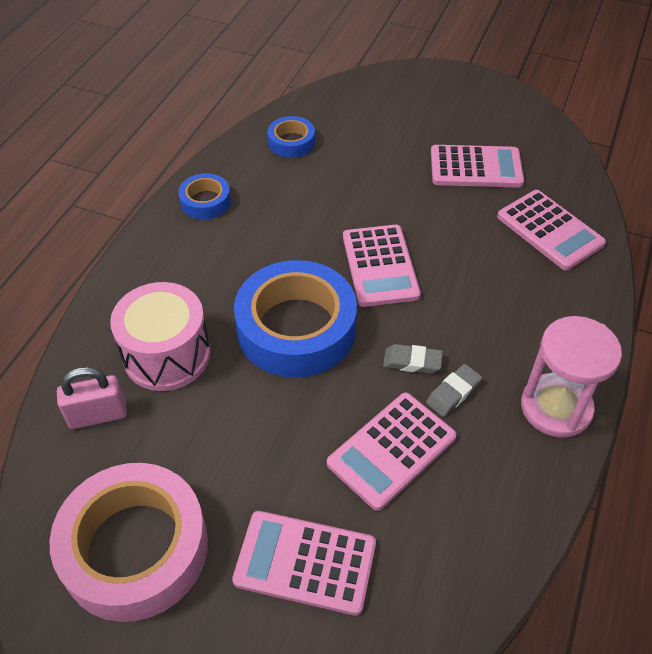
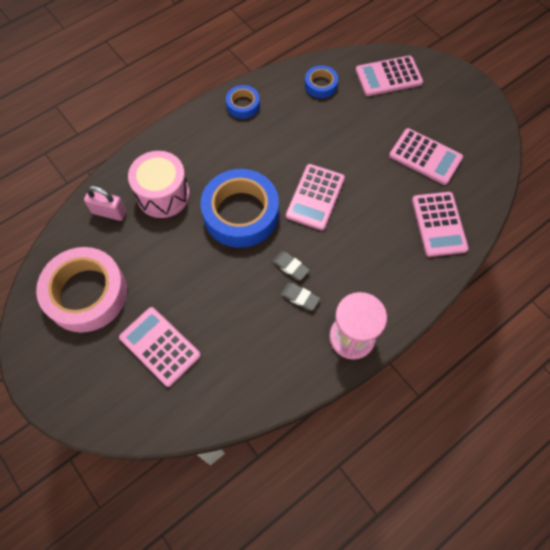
camera: 30 degrees right, 15 degrees up
pink calculator [327,393,457,511] -> pink calculator moved to [356,56,423,96]
grey eraser [426,364,482,417] -> grey eraser turned 45 degrees clockwise [281,283,320,310]

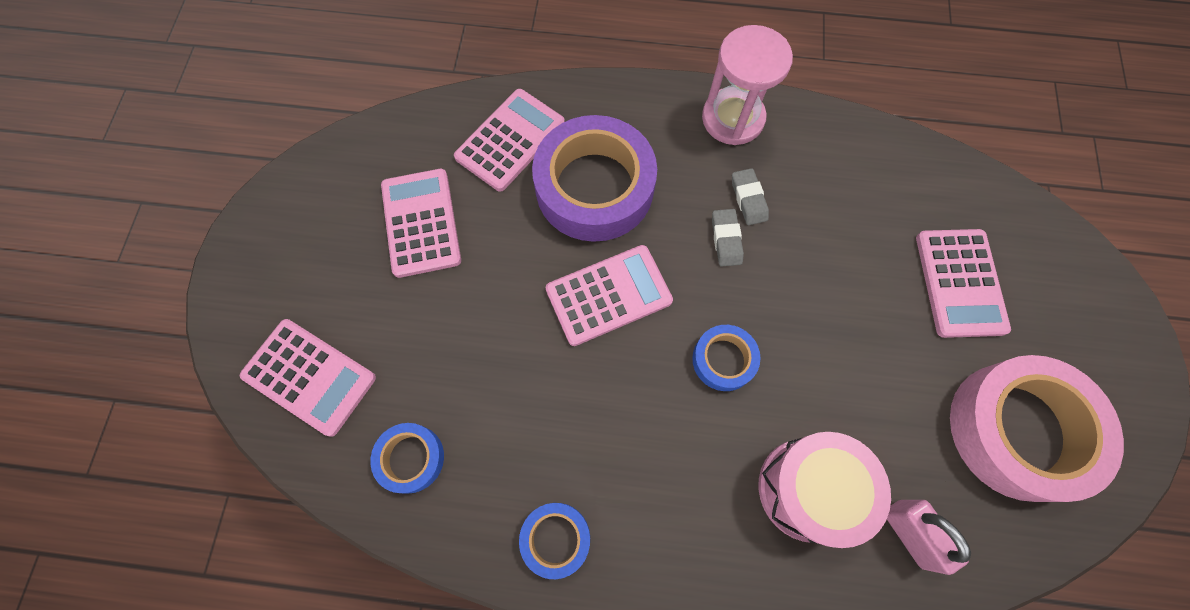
camera: 135 degrees left, 5 degrees up
blue tape [201,169,279,248] -> blue tape [692,325,761,391], size x0.48
none -> purple tape [532,115,657,242]

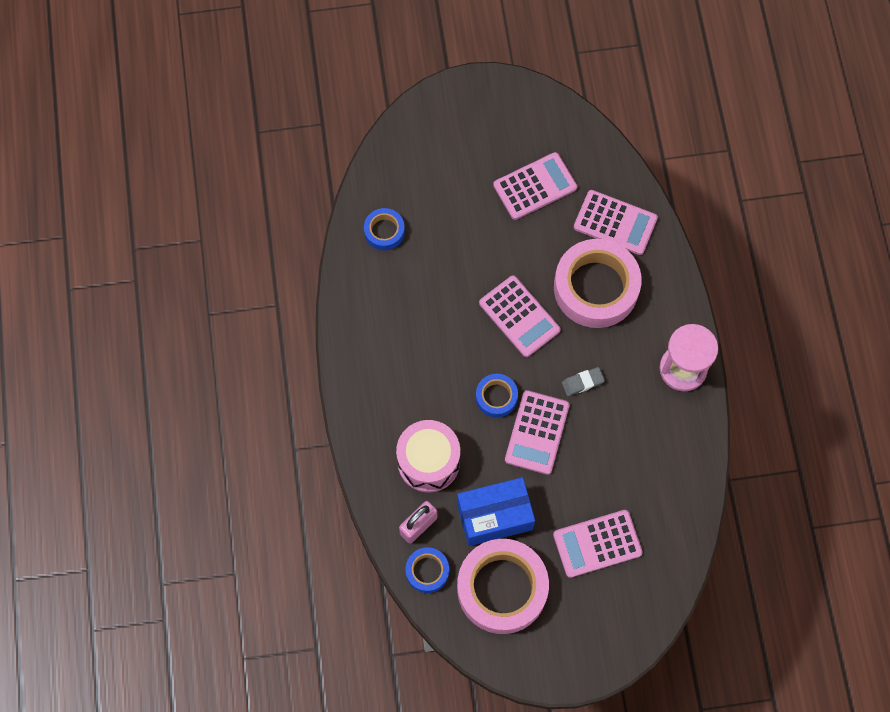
camera: 75 degrees right, 0 degrees up
pink calculator [240,319,376,437] -> pink calculator moved to [505,390,570,475]
blue tape [519,503,590,579] -> blue tape moved to [406,547,449,593]
purple tape [532,115,657,242] -> pink tape [554,239,642,328]
grey eraser [732,168,769,225] -> none
none -> blue box [457,477,535,546]

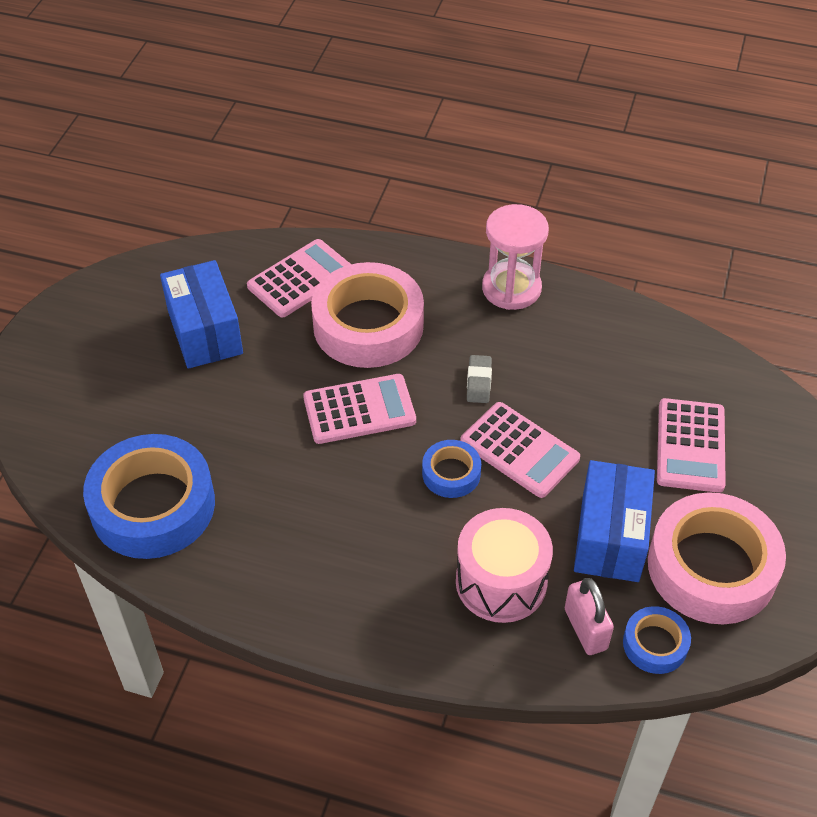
camera: 65 degrees left, 20 degrees down
blue tape [364,208,405,250] -> blue tape [83,434,215,559], size x2.07
pink calculator [493,152,577,220] -> blue box [160,260,243,369]

